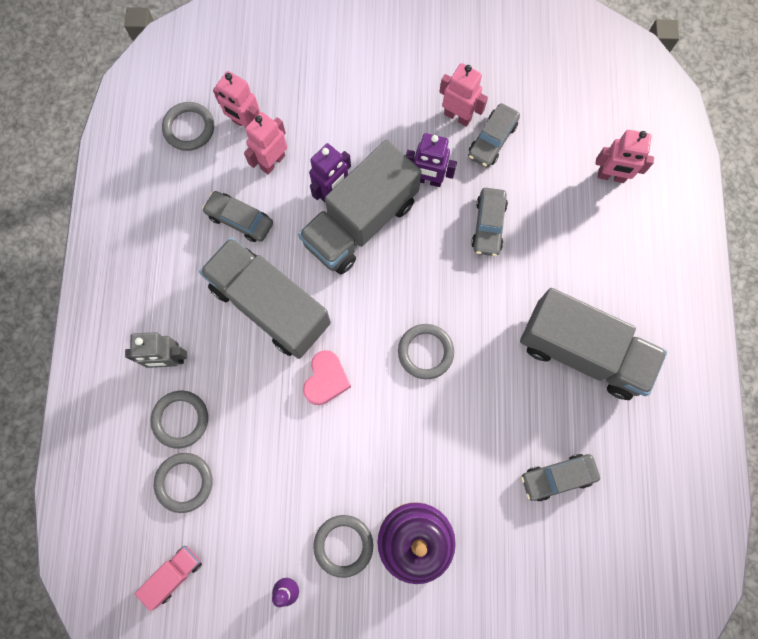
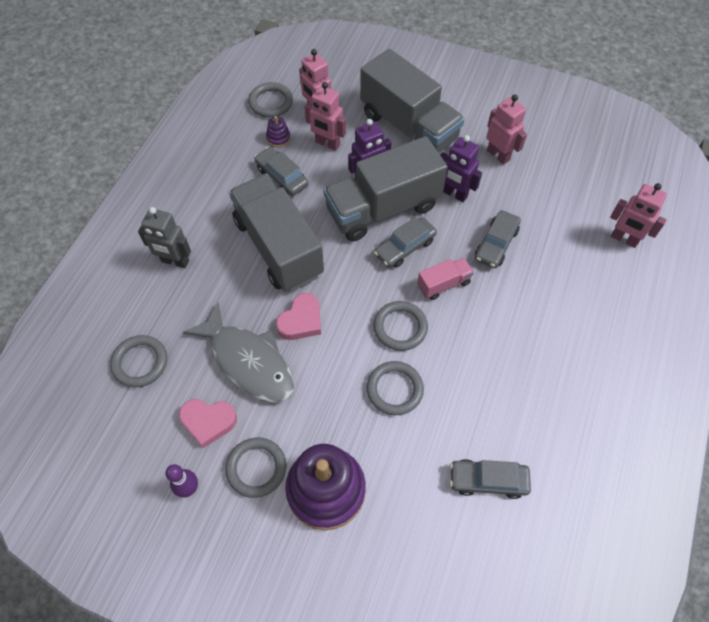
camera: 20 degrees right, 15 degrees down
pink truck [135,546,202,611] -> pink truck moved to [417,258,474,300]
grey ring [150,391,208,448] -> grey ring moved to [367,361,424,415]
pink robot [244,112,287,174] -> pink robot turned 120 degrees counterclockwise [305,82,346,151]
grey car [468,103,520,168] -> grey car moved to [374,217,437,268]
grey truck [520,288,667,400] -> grey truck moved to [360,49,465,153]
none -> pink heart [179,399,237,448]
none -> grey fish [183,302,294,403]
none -> purple stacking toy [266,116,291,147]

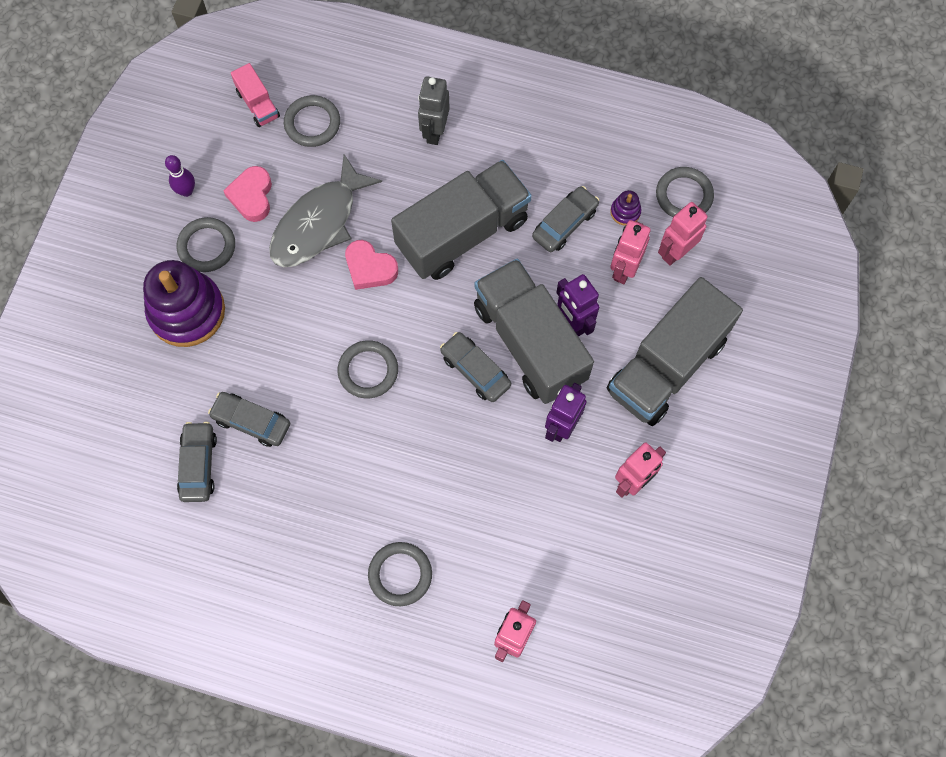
camera: 85 degrees right, 10 degrees up
grey ring [367,361,424,415] -> grey ring moved to [368,542,432,606]
pink truck [417,258,474,300] -> pink truck moved to [231,63,280,127]
grey car [475,210,521,268] -> grey car moved to [208,392,290,447]

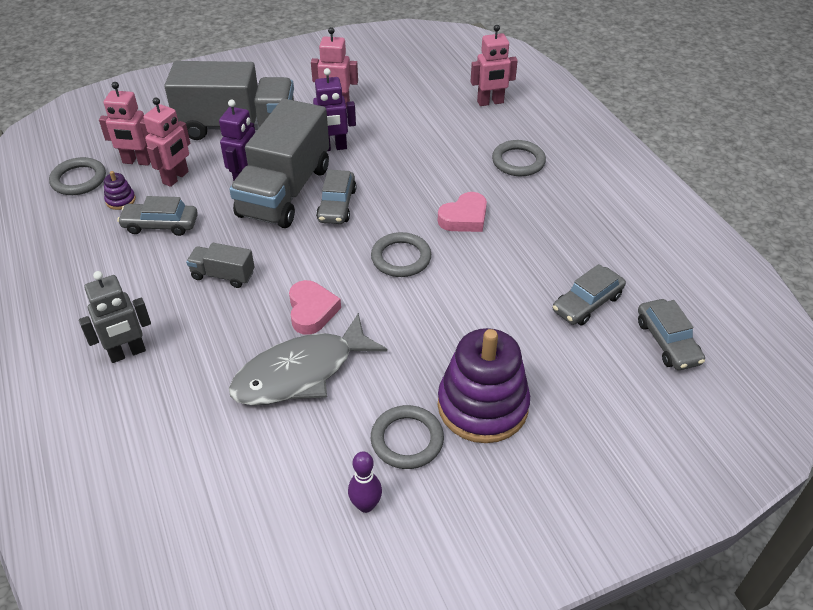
camera: 130 degrees left, 25 degrees down
grey car [208,392,290,447] -> grey car moved to [638,299,705,370]
pink heart [223,166,272,222] -> pink heart moved to [438,192,487,232]
pink truck [231,63,280,127] -> none
grey fish [269,154,382,267] -> grey fish turned 150 degrees clockwise [229,313,388,406]
grey ring [284,95,340,147] -> none
grey truck [391,160,532,280] -> grey truck [186,243,255,288], size x0.44
pink robot [610,220,651,284] -> pink robot turned 45 degrees counterclockwise [143,98,190,187]

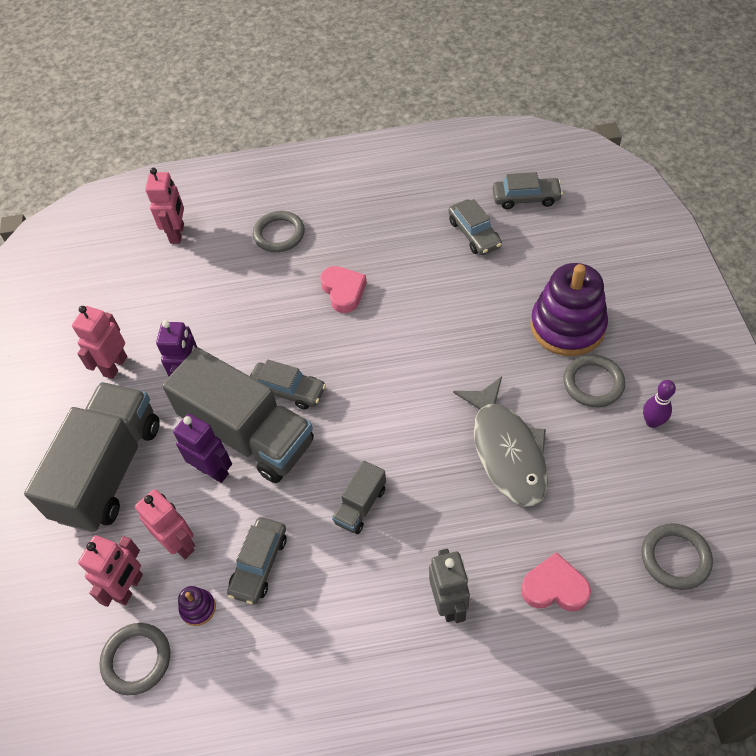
camera: 70 degrees left, 10 degrees up
pink heart [289,280,341,335] -> pink heart moved to [521,552,591,611]
grey ring [371,232,431,277] -> grey ring moved to [641,523,713,590]

